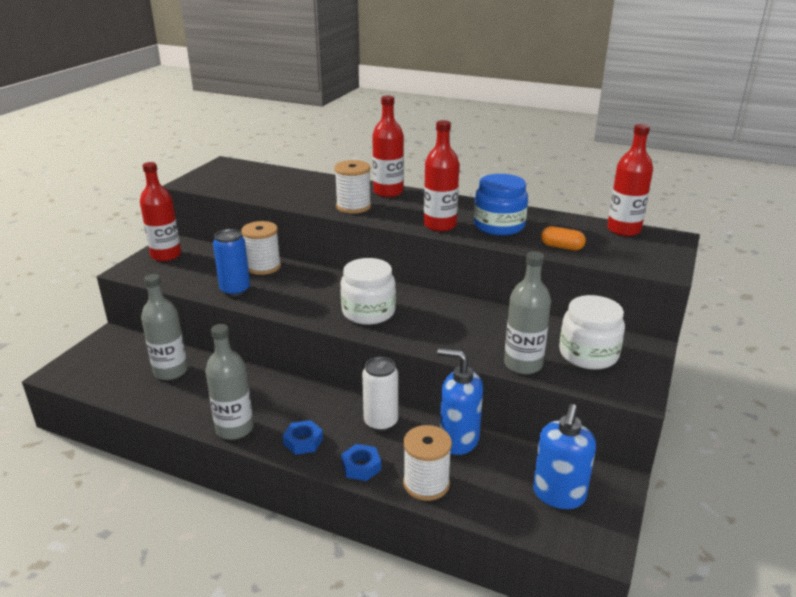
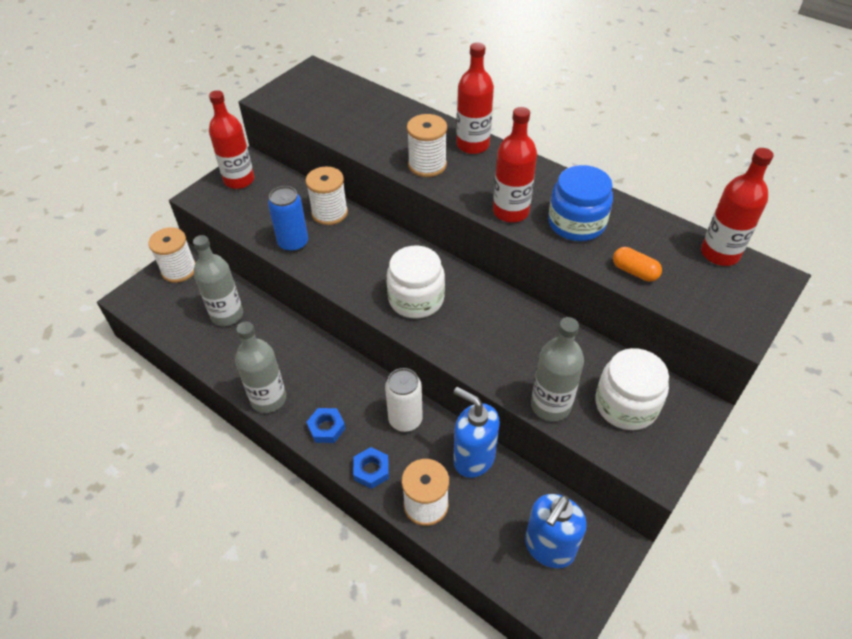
camera: 15 degrees right, 20 degrees up
none -> white spool [148,227,196,283]

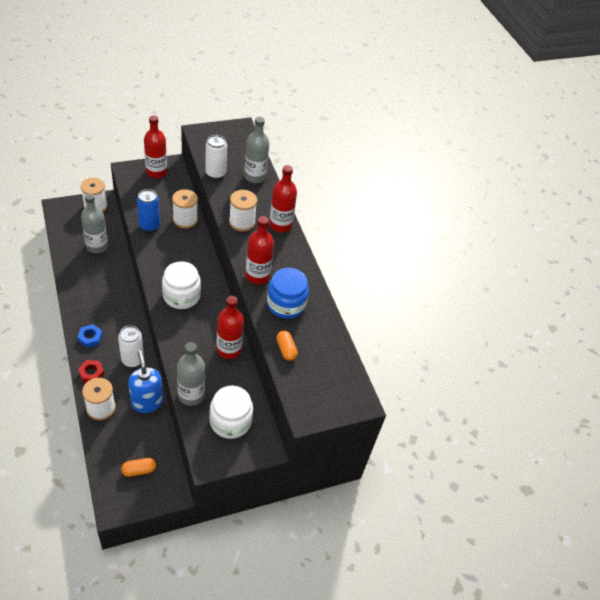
camera: 25 degrees right, 0 degrees up
grey bottle [235,321,286,413] -> grey bottle moved to [244,117,269,183]
blue nut [353,447,389,489] -> red nut [78,360,105,383]
blue soap dispenser [525,494,587,568] -> orange capsule [121,458,156,477]
red bottle [701,148,774,266] -> red bottle moved to [216,296,244,359]
none -> white can [205,135,227,179]

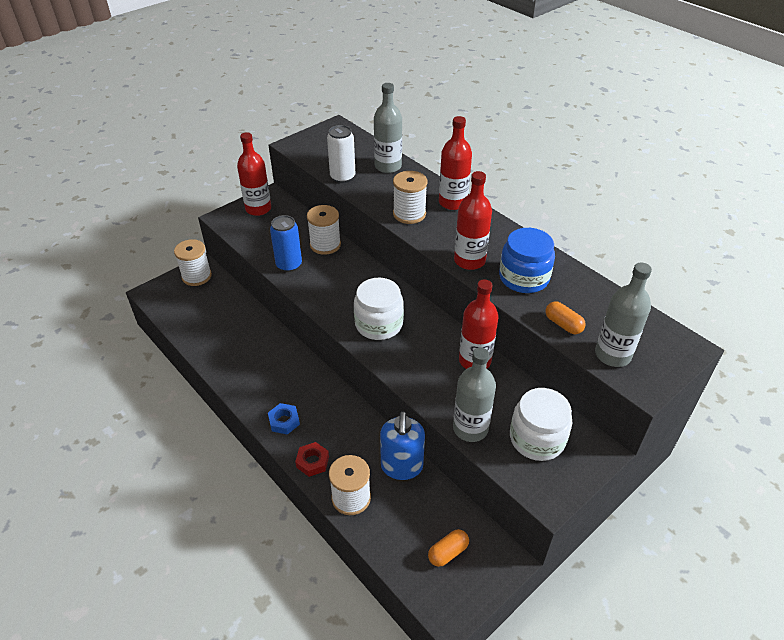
camera: 15 degrees left, 5 degrees down
grey bottle [81,193,108,253] -> grey bottle moved to [595,262,652,367]
white can [118,325,144,367] -> none
blue soap dispenser [128,351,163,413] -> blue soap dispenser turned 135 degrees counterclockwise [380,411,425,480]

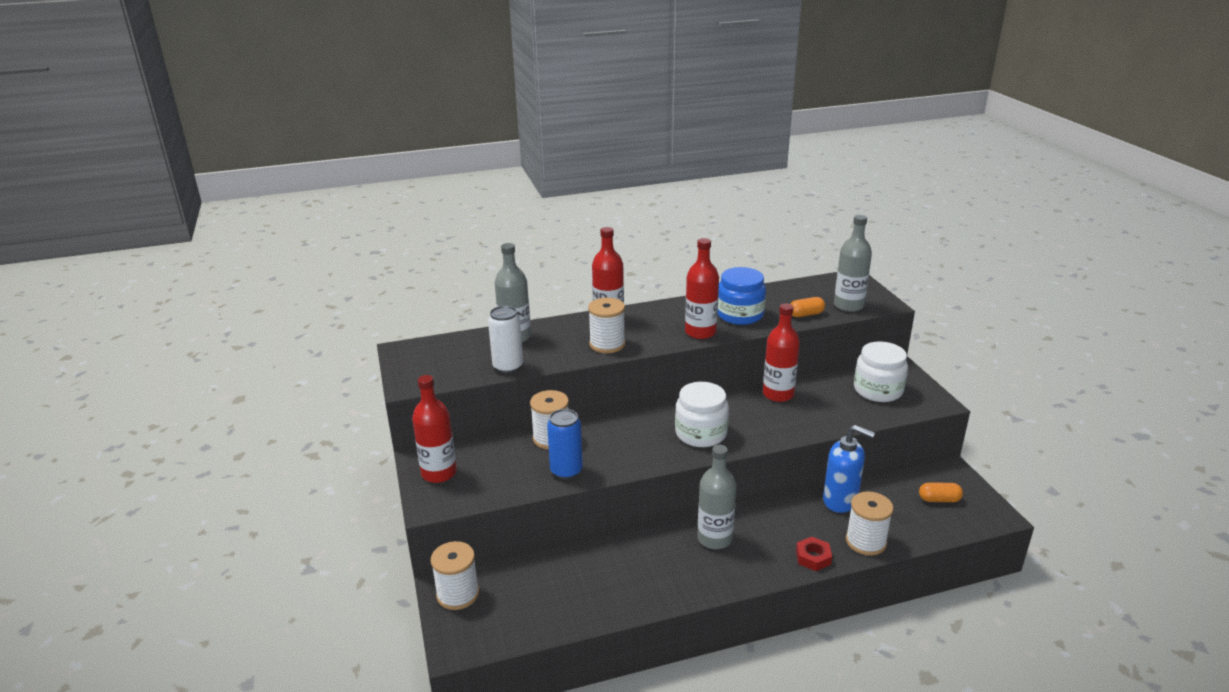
camera: 65 degrees left, 15 degrees down
blue nut [268,403,300,435] -> none
orange capsule [428,529,469,567] -> orange capsule turned 75 degrees counterclockwise [919,482,963,502]
grey bottle [453,347,496,442] -> grey bottle moved to [697,445,737,549]

